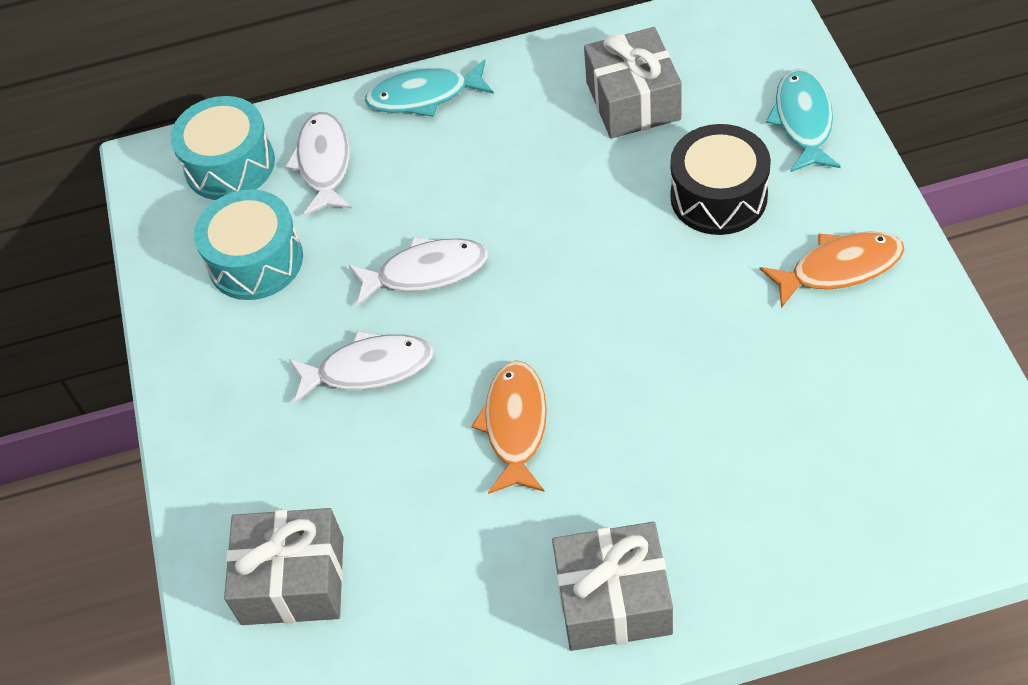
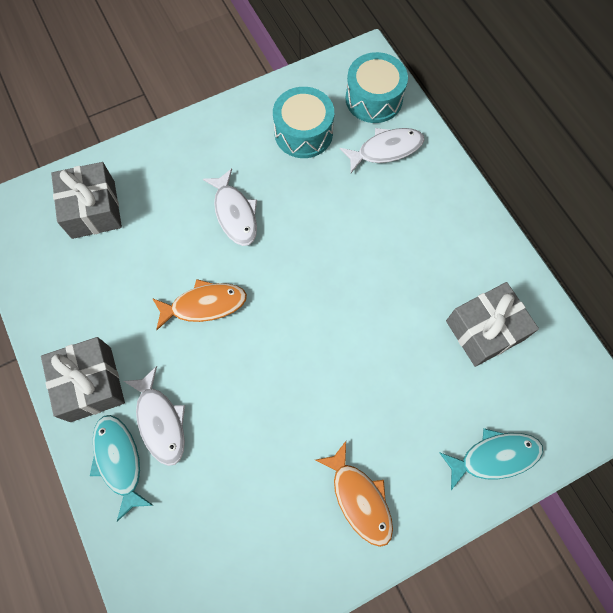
camera: 70 degrees right, 15 degrees up
white fish [349,237,488,306] -> white fish moved to [124,366,185,466]
turquoise fish [365,60,494,117] -> turquoise fish moved to [90,415,154,522]
black drum [670,124,771,235] -> none

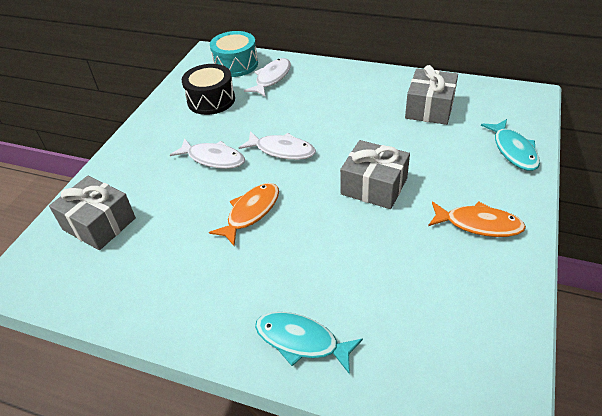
camera: 40 degrees left, 25 degrees down
grey gift [41,337,125,422] -> grey gift moved to [340,140,410,209]
white fish [124,366,185,466] -> white fish moved to [239,131,316,160]
turquoise drum [273,87,334,158] -> black drum [182,64,235,115]
turquoise fish [439,428,543,490] -> turquoise fish turned 135 degrees clockwise [481,119,540,171]

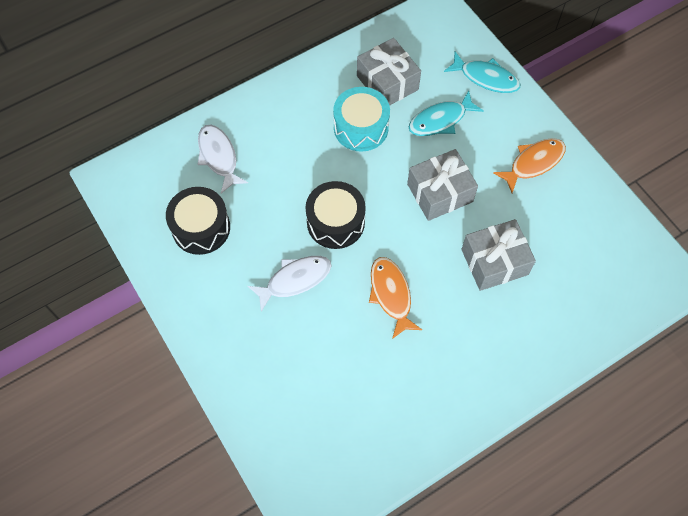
camera: 55 degrees left, 20 degrees up
grey gift [49,176,136,250] -> grey gift moved to [461,219,536,291]
turquoise drum [210,31,258,77] -> turquoise drum moved to [333,87,390,151]
white fish [239,131,316,160] -> black drum [305,181,366,249]
turquoise fish [255,312,363,374] -> turquoise fish moved to [409,91,484,136]

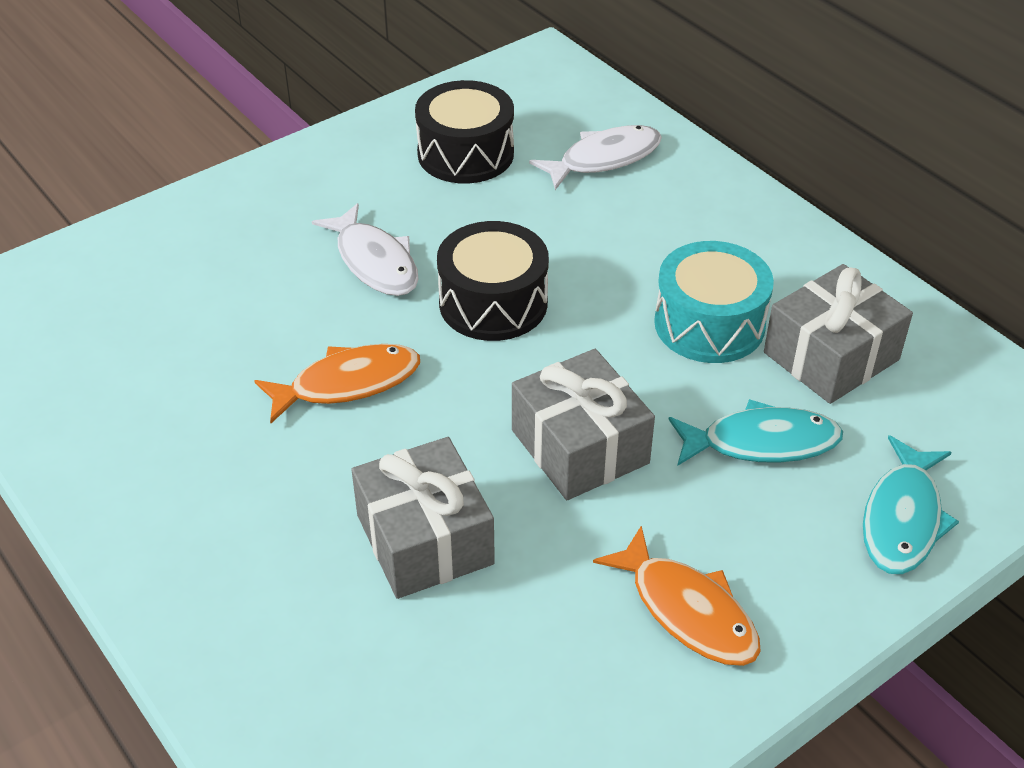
camera: 85 degrees right, 20 degrees down
turquoise fish [409,91,484,136] -> turquoise fish turned 120 degrees clockwise [669,399,843,466]

